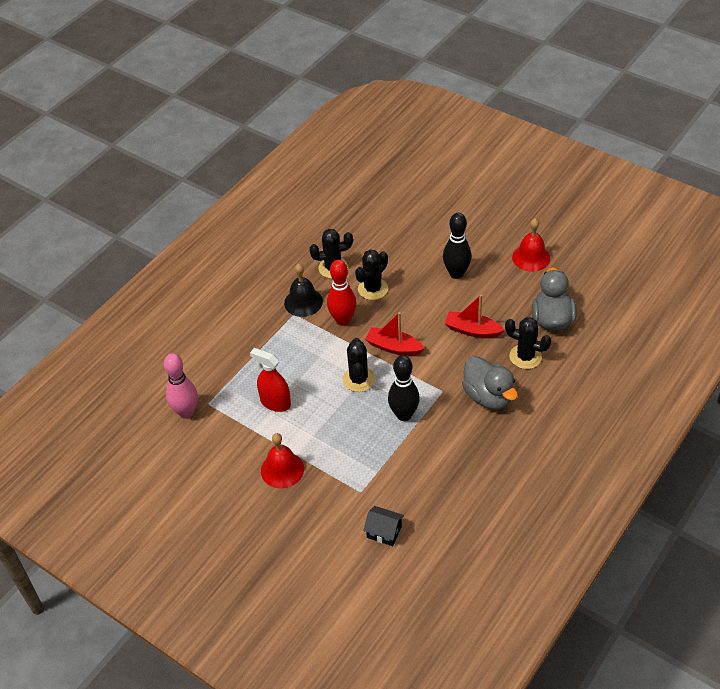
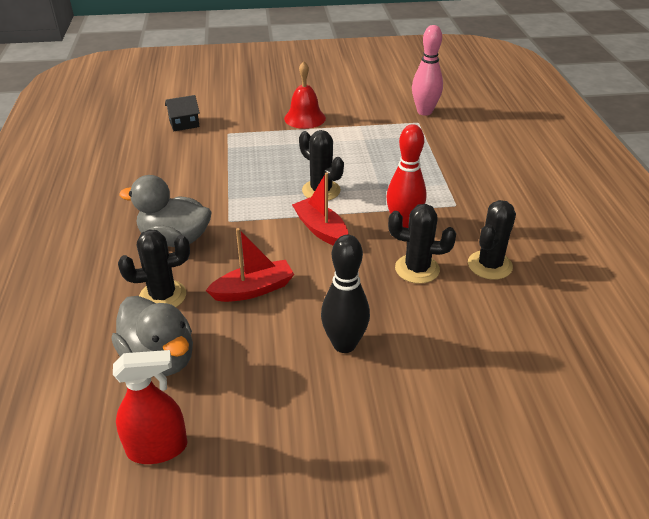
camera: 135 degrees right, 10 degrees down
red spray bottle [250,348,291,412] -> red spray bottle moved to [113,350,187,464]
black bell [284,264,323,317] -> none
black cactus [355,249,388,300] -> black cactus turned 75 degrees counterclockwise [388,204,456,284]
red boat [365,312,425,356] -> red boat turned 105 degrees counterclockwise [292,172,349,245]
black bowling pin [388,355,420,421] -> none
red bell [512,218,550,272] -> none

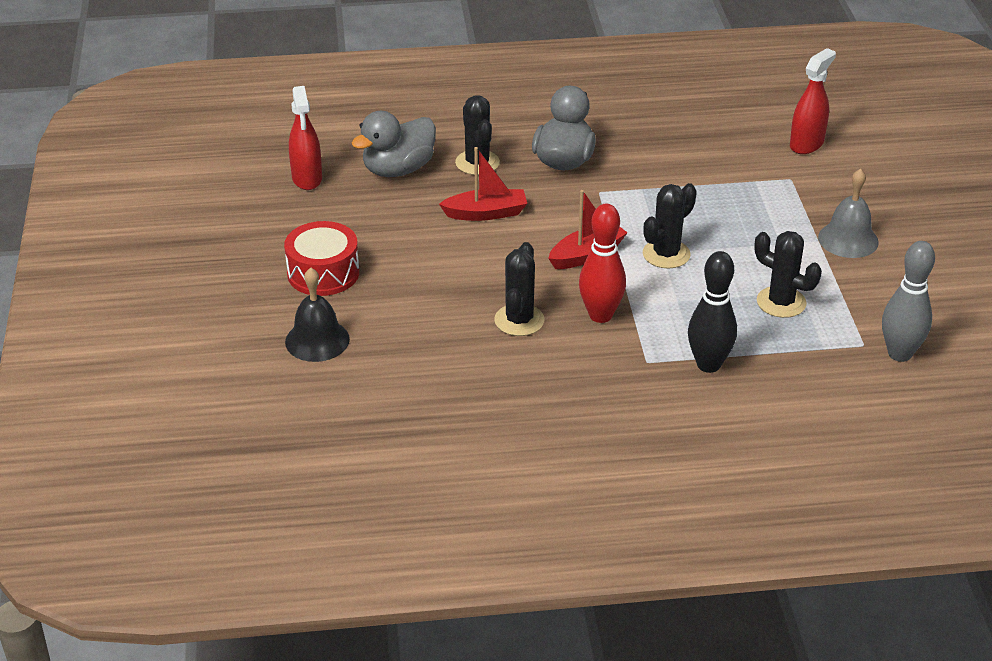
camera: 90 degrees right, 0 degrees up
black house [165,95,200,131] -> red spray bottle [790,48,836,154]
red boat [206,228,294,302] -> red boat turned 75 degrees counterclockwise [439,147,527,221]
red bell [284,61,326,129] -> grey bell [818,169,879,258]
black bowling pin [321,235,370,353] -> black bowling pin moved to [688,251,737,373]
pink bowling pin [412,25,443,116] -> grey bowling pin [882,241,935,362]
black cactus [468,200,516,280] -> black cactus moved to [754,231,822,318]
none -> red drum [284,221,359,296]
none -> black bell [285,268,350,362]

